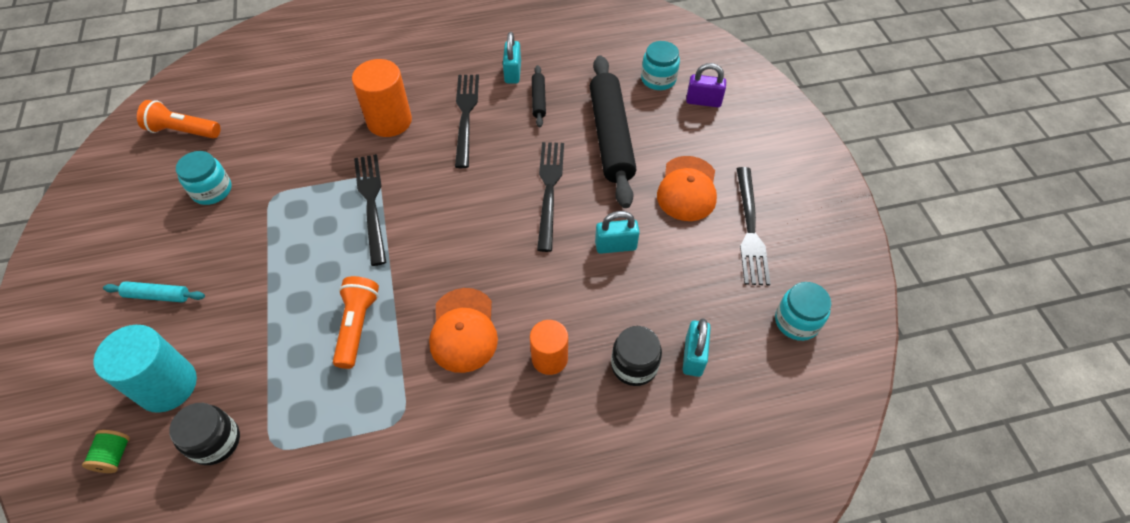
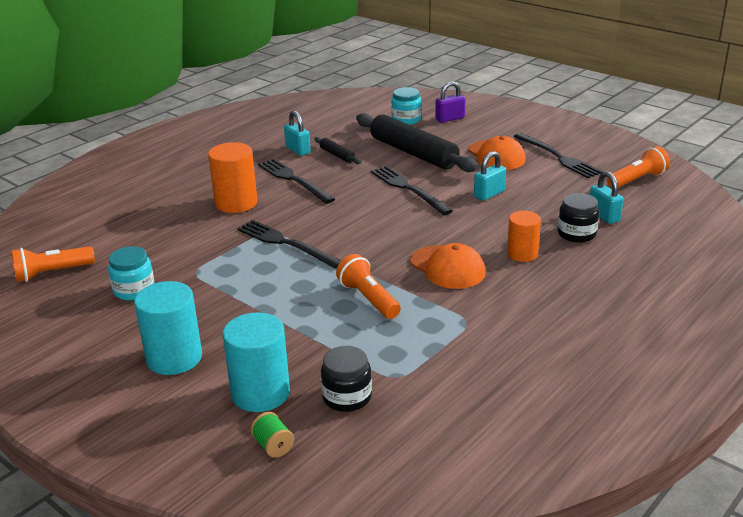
camera: 35 degrees left, 25 degrees down
turquoise rolling pin [103,281,205,302] -> turquoise cylinder [134,281,202,375]
turquoise jar [775,282,832,341] -> orange flashlight [607,146,670,188]

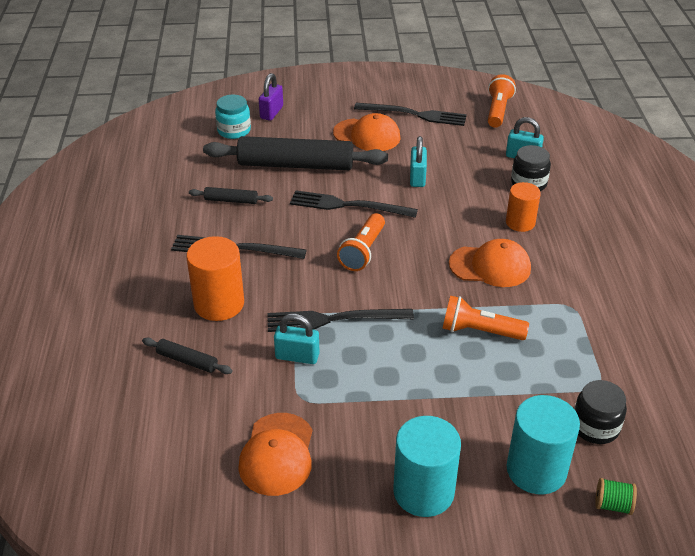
camera: 45 degrees left, 10 degrees up
orange flashlight [12,246,95,282] -> orange flashlight moved to [337,213,385,271]
turquoise jar [108,246,155,301] -> orange cap [238,413,312,496]
turquoise padlock [284,111,311,156] -> turquoise padlock moved to [274,314,320,364]
none -> black rolling pin [142,338,232,374]

